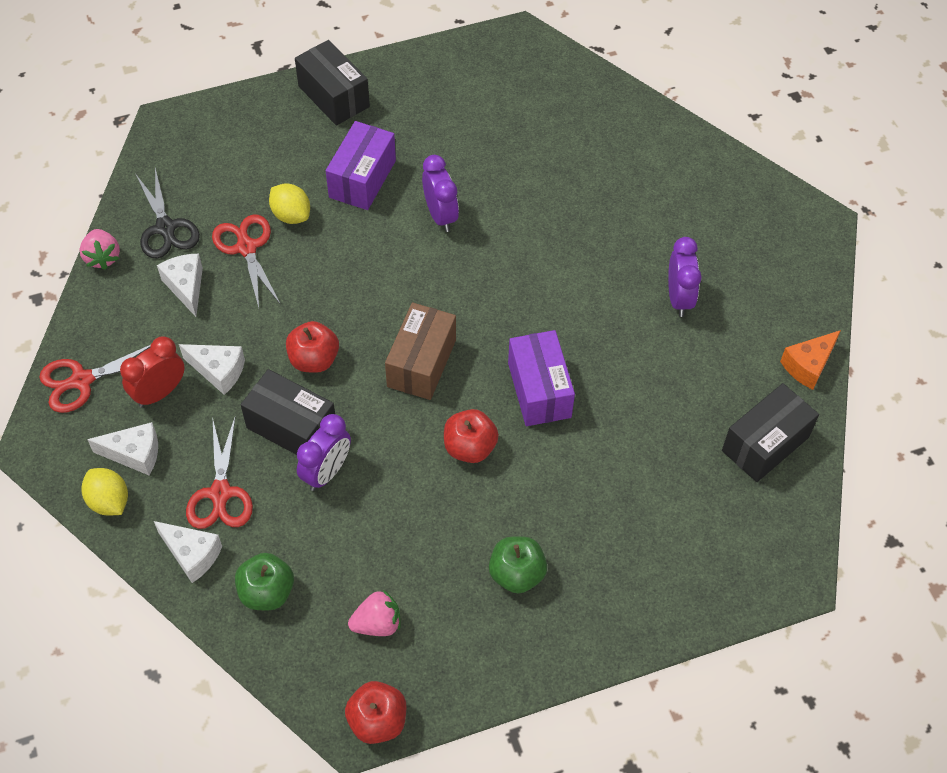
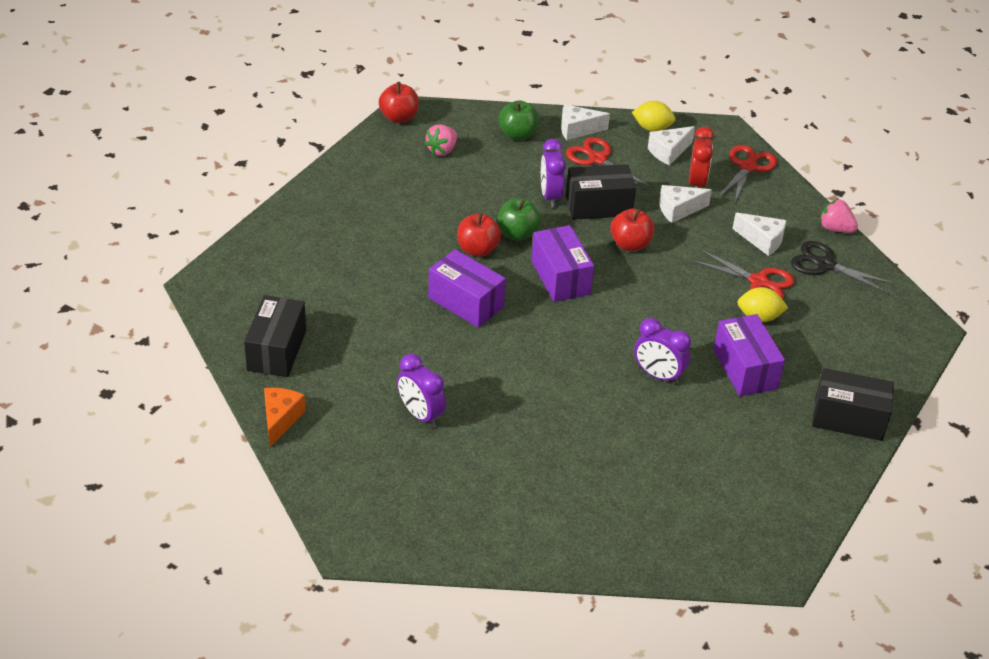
camera: 140 degrees right, 15 degrees down
brown box [385,302,456,400] -> purple box [531,225,594,302]
green apple [489,536,547,594] -> green apple moved to [497,198,541,241]

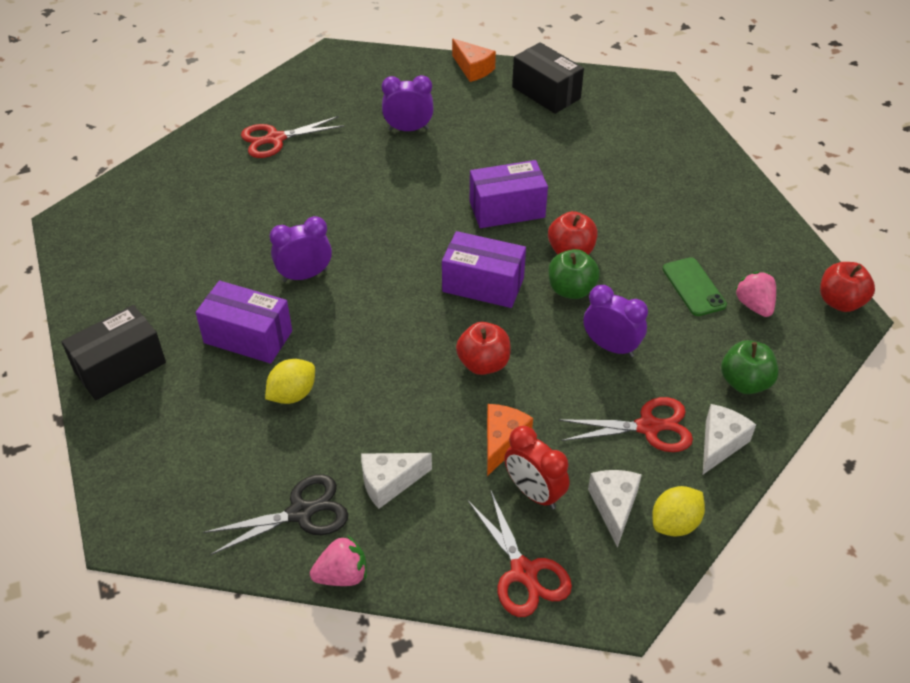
camera: 130 degrees right, 5 degrees up
black box [566,164,636,220] -> none
white cheese [659,185,712,223] -> orange cheese [487,404,533,476]
red scissors [692,249,795,299] -> red scissors moved to [241,116,344,158]
none -> green phone [663,257,727,316]

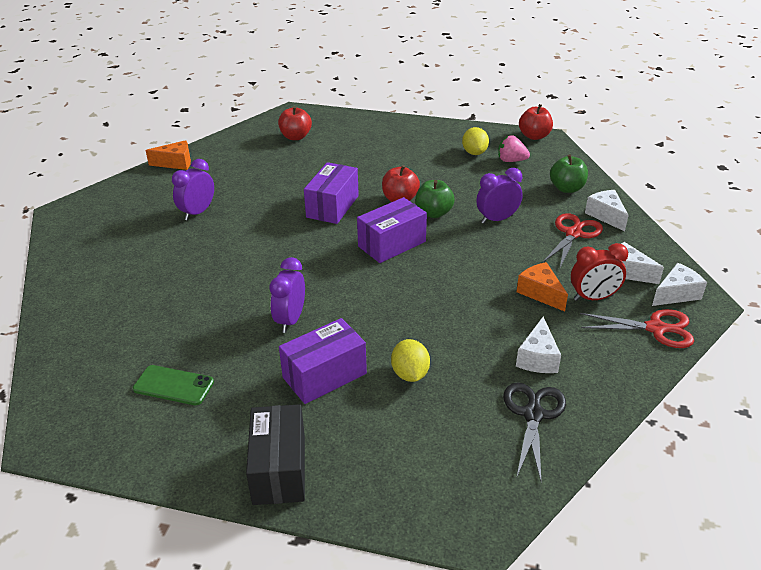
camera: 55 degrees left, 10 degrees down
red scissors [241,116,344,158] -> none
pink strawberry [310,535,367,586] -> none
red apple [456,322,510,375] -> red apple moved to [278,106,312,140]
black box [512,42,584,114] -> none
yellow lemon [652,486,705,537] -> yellow lemon moved to [462,127,489,155]
green phone [663,257,727,316] -> green phone moved to [133,365,214,405]
none -> white cheese [652,263,707,306]

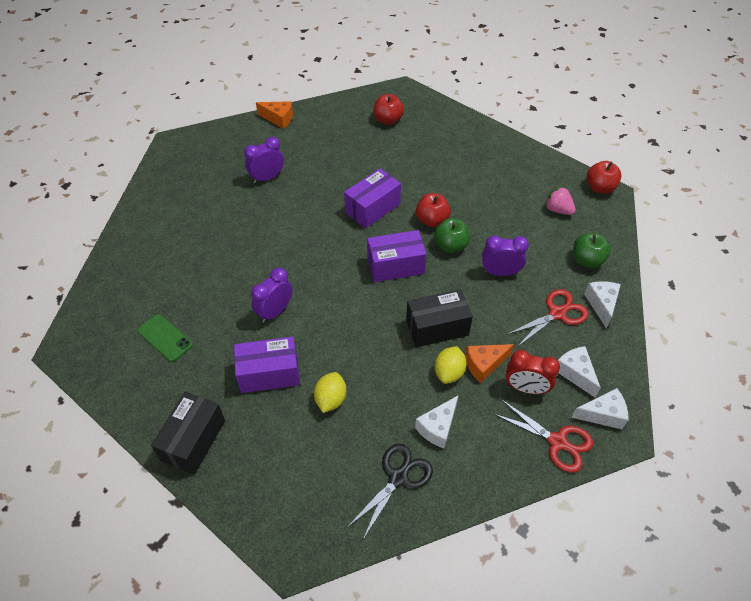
camera: 25 degrees right, 15 degrees up
yellow lemon [462,127,489,155] -> yellow lemon moved to [435,346,466,384]
orange cheese [517,262,568,311] -> orange cheese turned 105 degrees counterclockwise [465,344,514,383]
none -> black box [406,289,473,347]

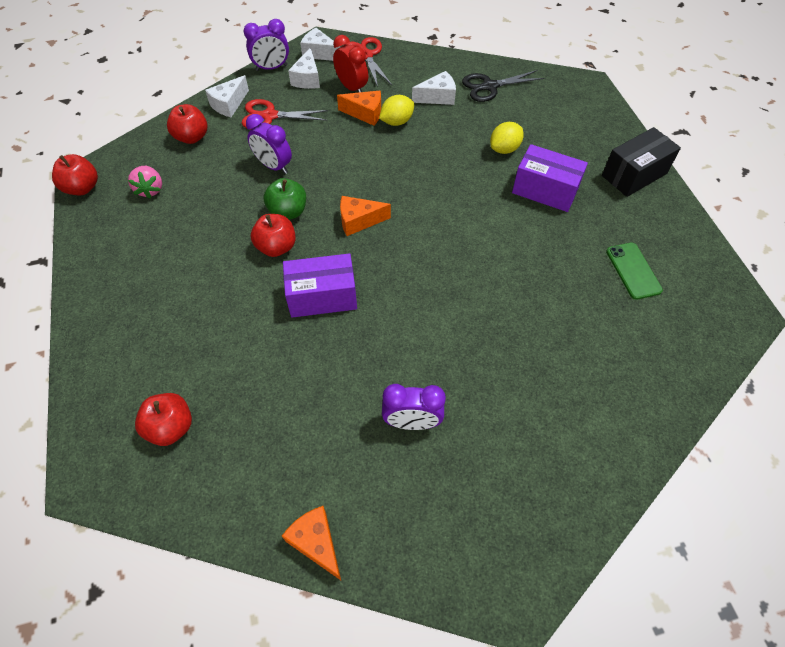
camera: 145 degrees left, 5 degrees up
purple clock [251,268,293,323] -> purple clock moved to [244,19,289,71]
purple box [367,230,427,282] -> orange cheese [340,196,391,236]
black box [406,289,473,347] -> none
green apple [573,233,611,268] -> red apple [167,104,207,144]

